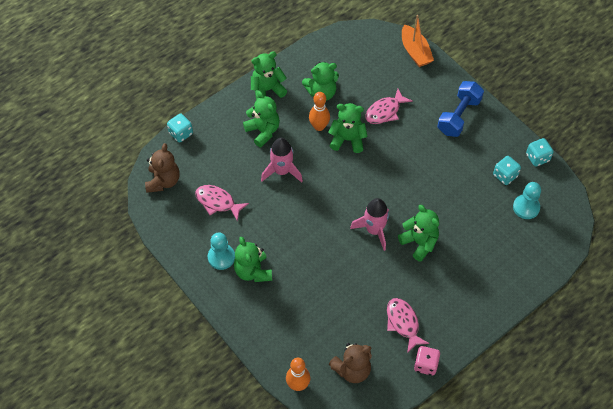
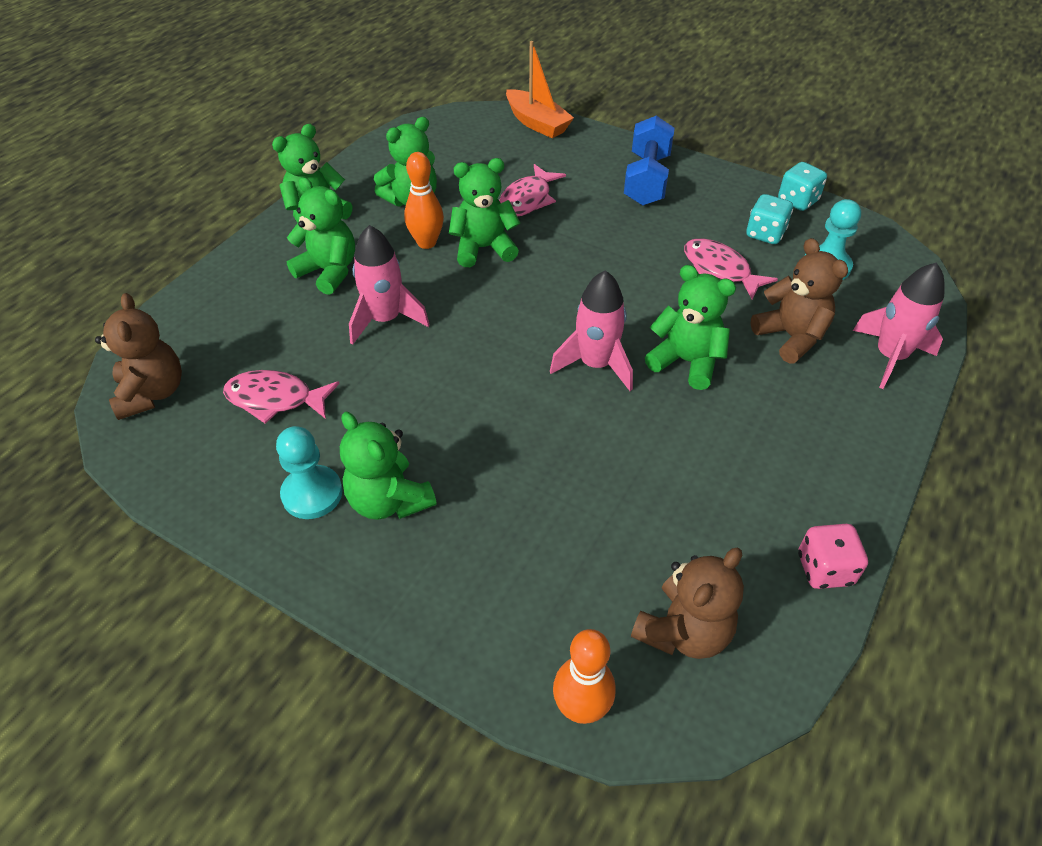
camera: 20 degrees left, 10 degrees down
turquoise dice [167,114,193,142] -> none
pink fish [387,298,430,353] -> pink fish moved to [684,238,778,300]
none -> brown teddy bear [751,238,848,363]
none -> pink rocket [853,263,944,389]

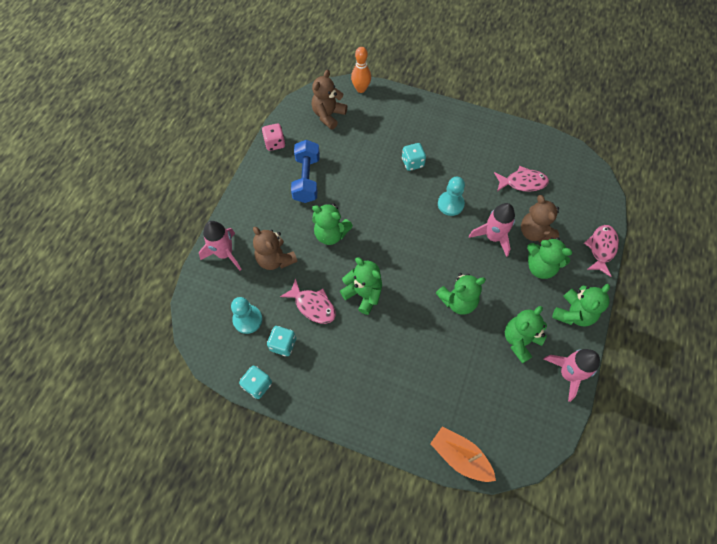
camera: 170 degrees right, 15 degrees up
brown teddy bear [95,293,182,420] -> brown teddy bear moved to [521,195,559,243]
turquoise pawn [276,426,343,519] -> turquoise pawn moved to [438,177,465,216]
green teddy bear [340,412,437,520] -> green teddy bear moved to [340,257,382,315]
orange bowling pin [404,152,444,249] -> none
pink fish [499,164,566,216] -> pink fish moved to [584,225,619,277]
pink rocket [550,270,633,391] -> pink rocket moved to [544,349,600,402]
blue dumbbell [624,116,675,206] -> blue dumbbell moved to [291,140,320,203]
none -> turquoise dice [402,143,426,171]

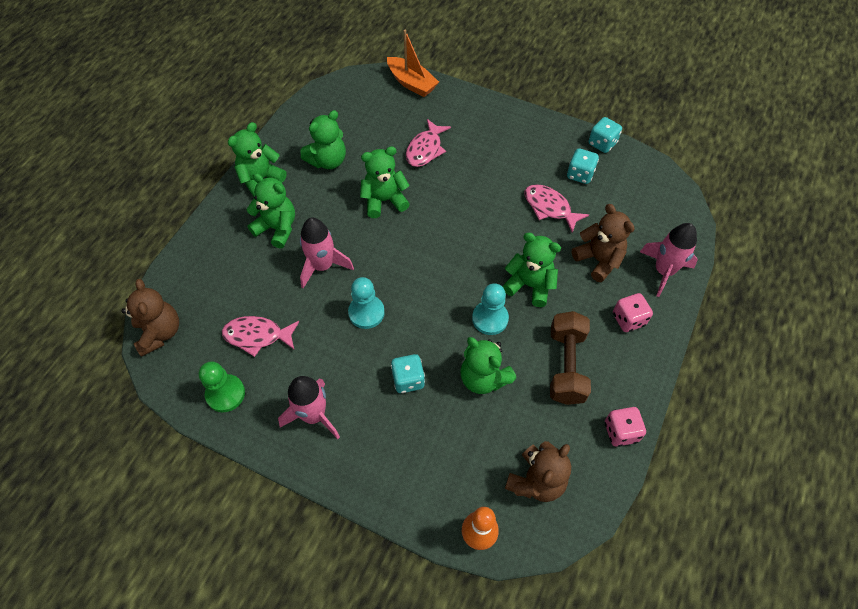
camera: 175 degrees left, 5 degrees down
turquoise pawn [231,297,262,334] -> turquoise pawn moved to [472,283,509,335]
blue dumbbell [291,140,320,203] -> brown dumbbell [550,311,591,405]
green teddy bear [340,257,382,315] -> green teddy bear moved to [460,337,516,394]
brown teddy bear [521,195,559,243] -> brown teddy bear moved to [121,279,179,357]
pink rocket [544,349,600,402] -> pink rocket moved to [278,376,340,439]
pink fish [584,225,619,277] -> pink fish moved to [406,119,451,167]
none -> green pawn [199,361,245,412]
none -> pink dice [613,293,653,332]

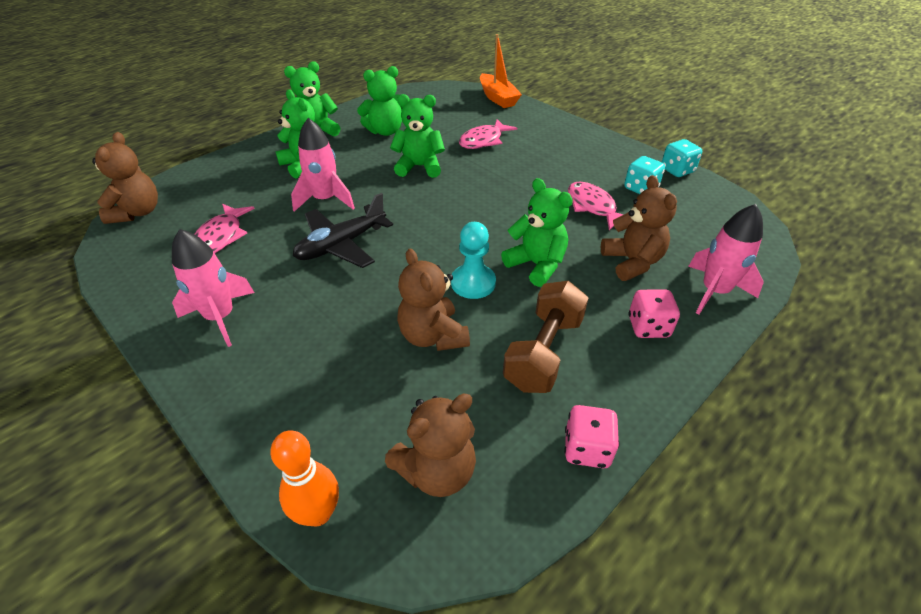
camera: 20 degrees right, 15 degrees down
green pawn [199,361,245,412] -> none
pink fish [222,316,300,357] -> pink fish turned 105 degrees counterclockwise [195,204,255,253]
turquoise pawn [348,277,385,329] -> black plane [293,193,393,268]
turquoise dice [391,354,425,393] -> none
green teddy bear [460,337,516,394] -> brown teddy bear [397,248,470,351]

